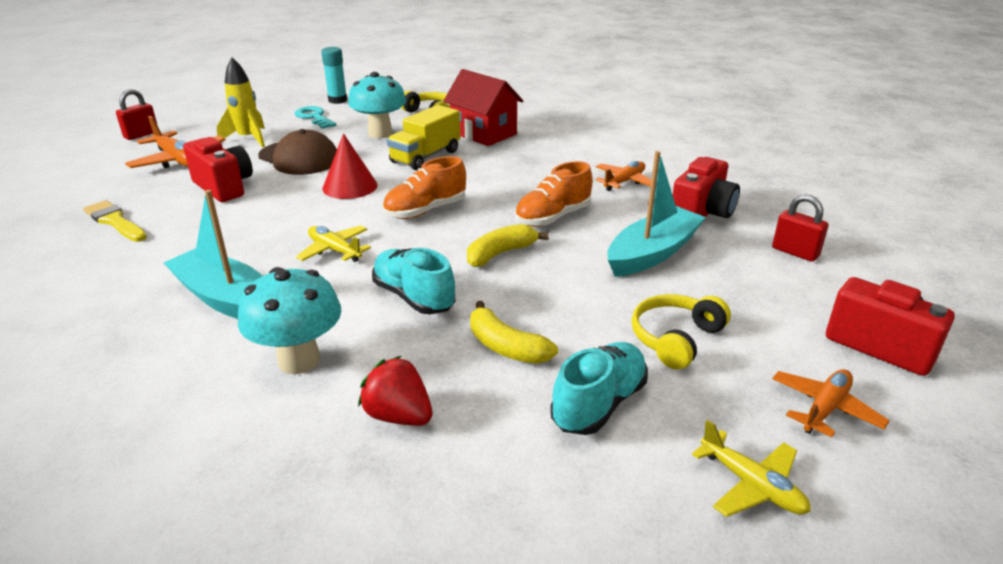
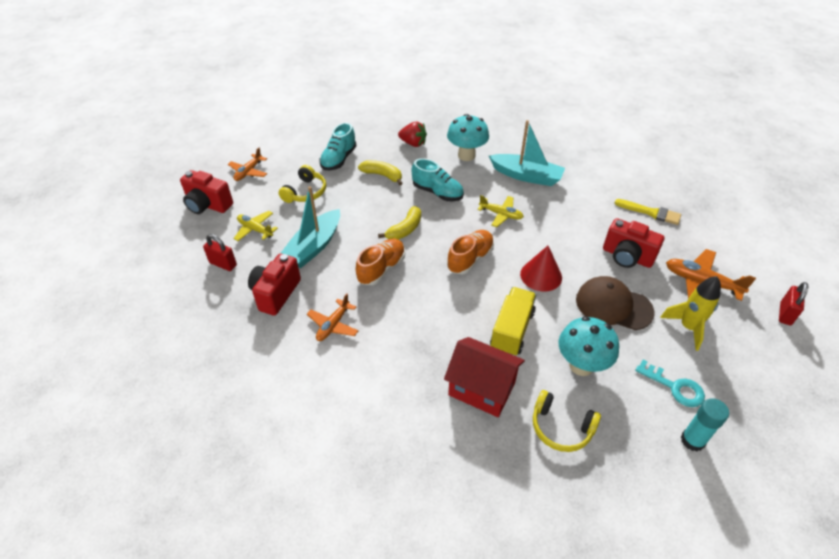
camera: 165 degrees right, 15 degrees up
yellow plane [692,420,811,517] -> yellow plane moved to [233,211,278,241]

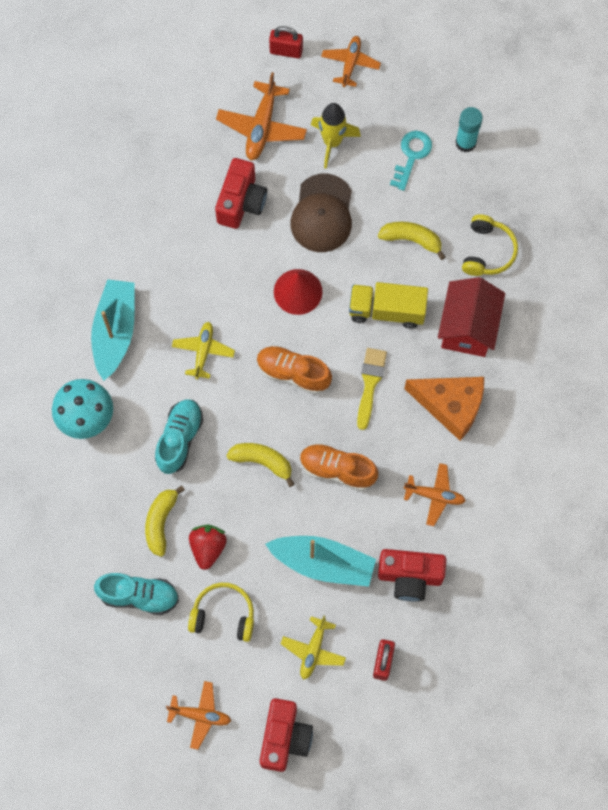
camera: 105 degrees left, 25 degrees up
red strawberry [398,122,427,147] -> red strawberry moved to [189,525,227,570]
turquoise mushroom [558,316,619,376] -> yellow banana [378,222,445,260]
yellow brush [615,199,681,225] -> yellow brush moved to [357,348,387,430]
none -> orange plane [321,36,381,87]
none -> orange cheese [404,377,484,441]

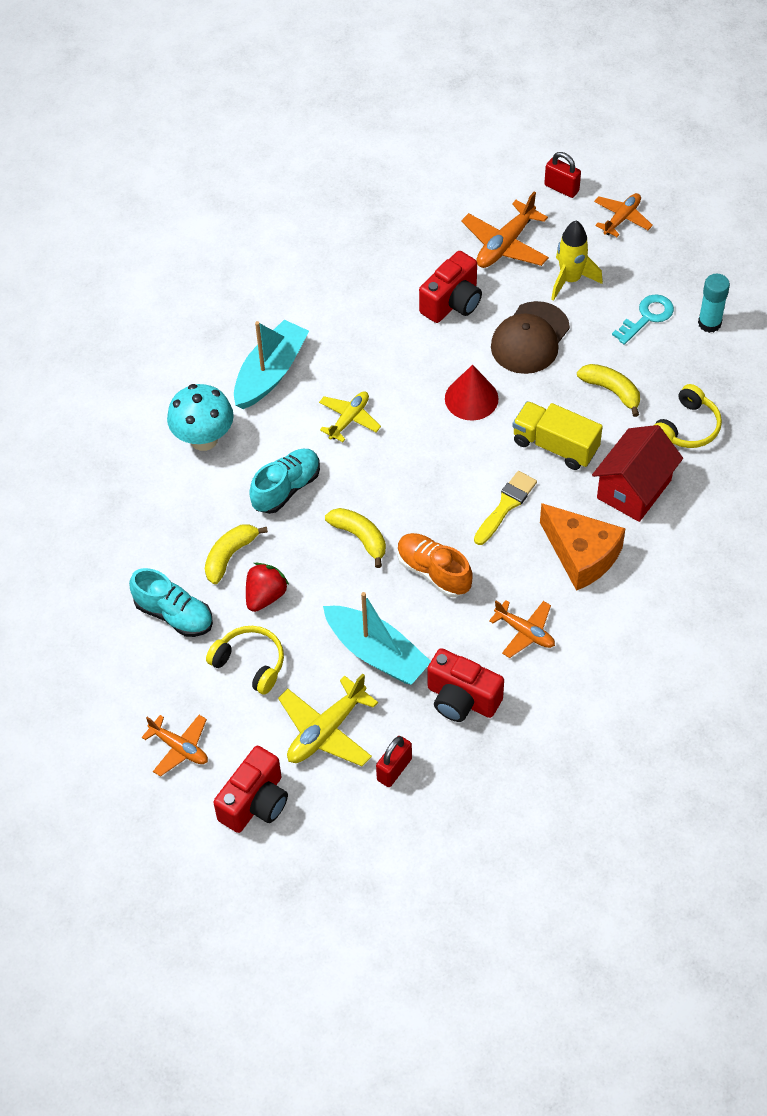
camera: 25 degrees right, 15 degrees down
orange shoe [257,346,332,394] -> none
yellow plane [281,616,346,680] -> yellow plane [278,674,378,766], size x1.51

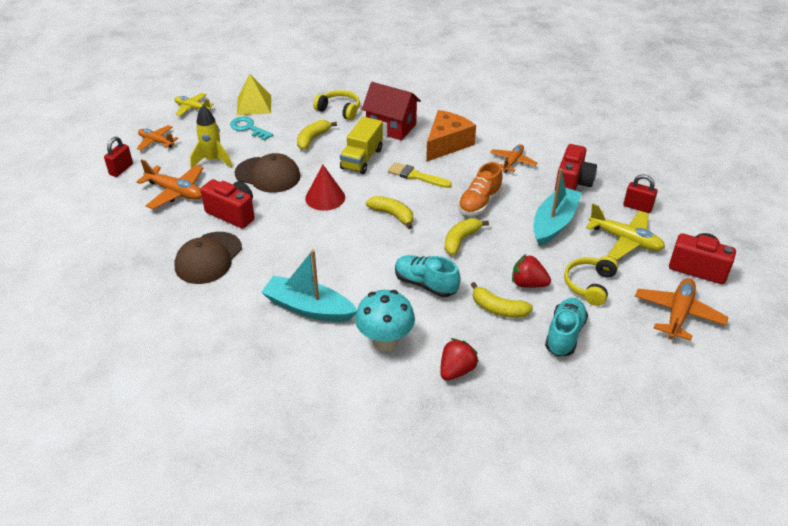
camera: 100 degrees left, 15 degrees down
orange plane [142,715,208,777] -> orange plane [635,278,729,341], size x1.51
yellow plane [319,391,381,442] -> yellow plane moved to [175,93,214,116]
turquoise glue stick [698,274,730,333] -> yellow pyramid [237,74,271,115]
none -> brown cap [174,232,242,284]
none -> yellow banana [366,196,413,229]
none -> red strawberry [440,338,479,381]

